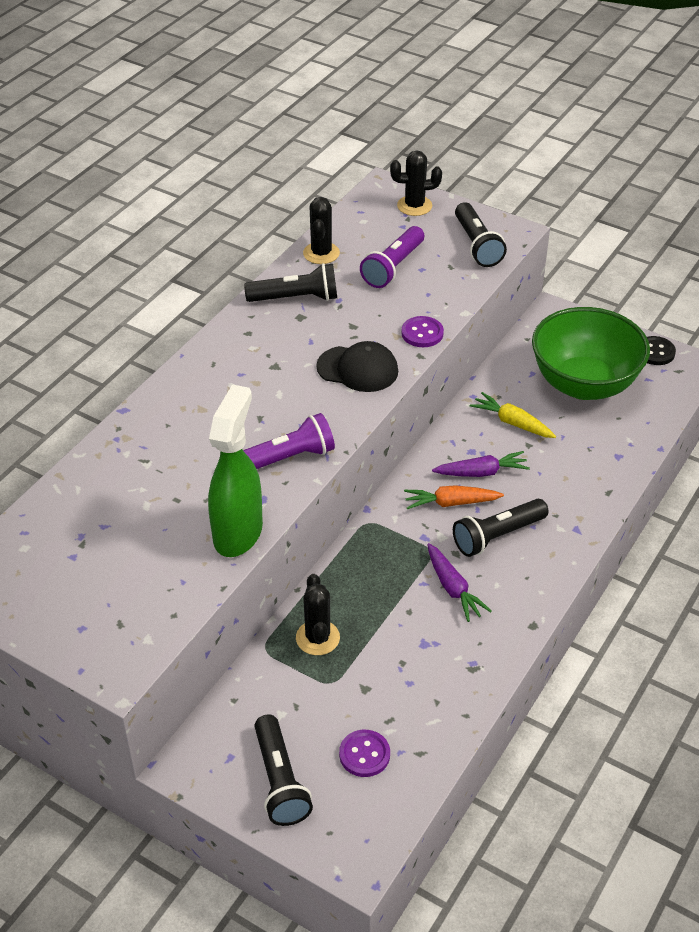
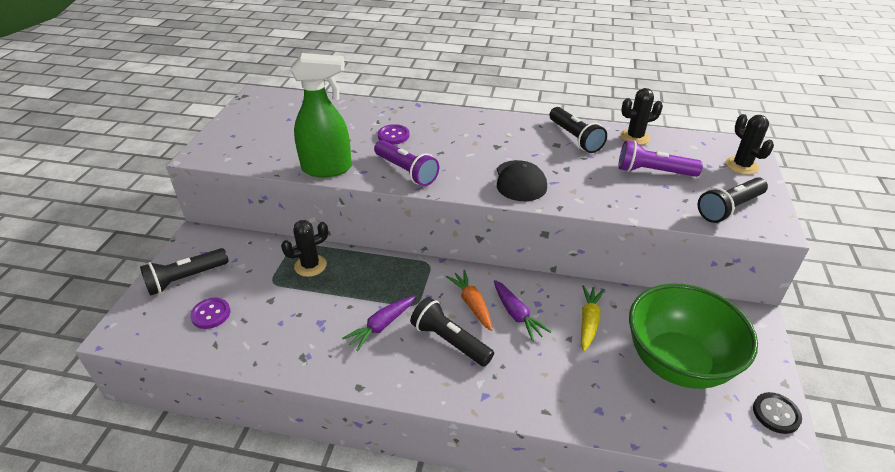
camera: 70 degrees right, 5 degrees down
purple button [401,316,444,347] -> purple button moved to [378,124,409,145]

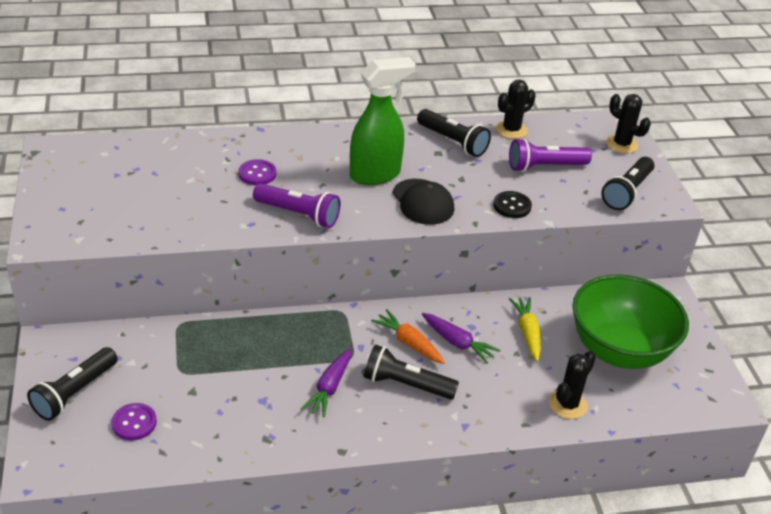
camera: 25 degrees left, 0 degrees up
black cactus [281,220,328,277] -> black cactus moved to [549,351,596,419]
green spray bottle [290,53,352,177] -> green spray bottle moved to [350,57,416,185]
black button [753,392,802,434] -> black button moved to [493,191,532,218]

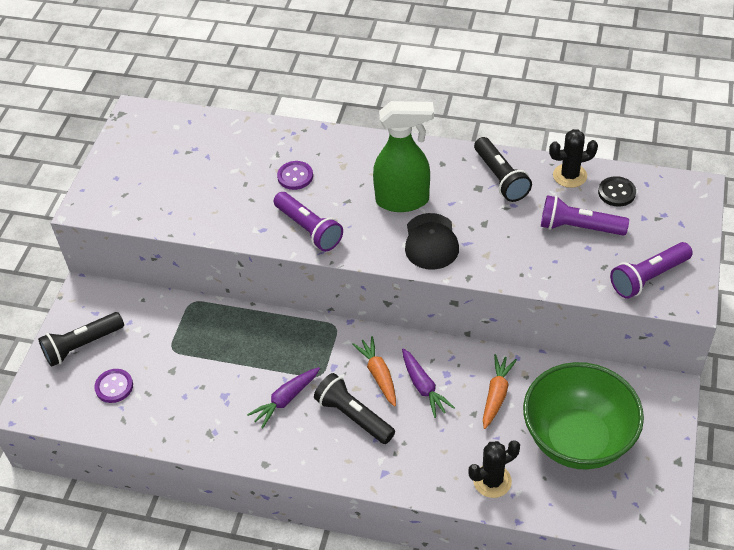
camera: 30 degrees right, 10 degrees up
black button [493,191,532,218] -> black button moved to [598,176,636,207]
yellow carrot [509,297,541,361] -> orange carrot [483,354,517,429]
black flashlight [601,157,654,210] -> purple flashlight [610,242,693,299]
black cactus [606,94,651,154] -> none

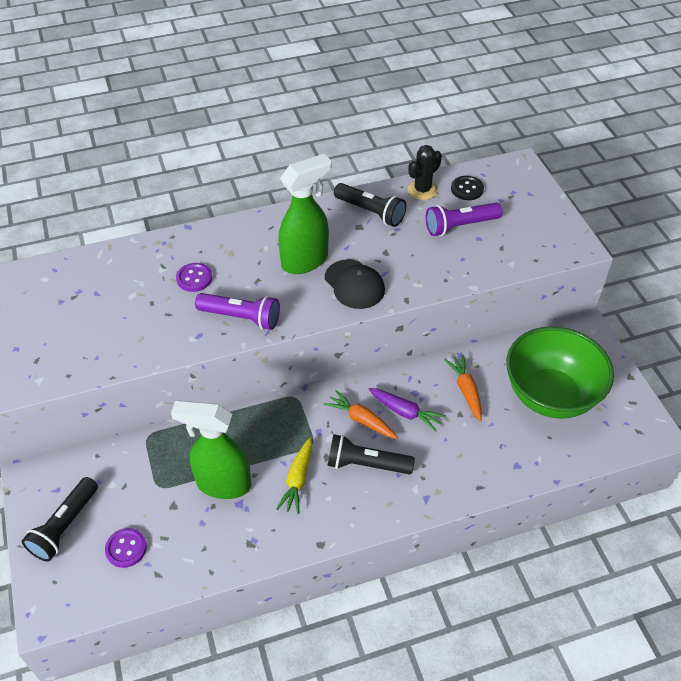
camera: 35 degrees left, 0 degrees up
purple carrot [247,367,320,429] -> yellow carrot [276,437,312,514]
black cactus [468,440,520,498] -> none
purple flashlight [610,242,693,299] -> none
none -> green spray bottle [171,401,251,499]

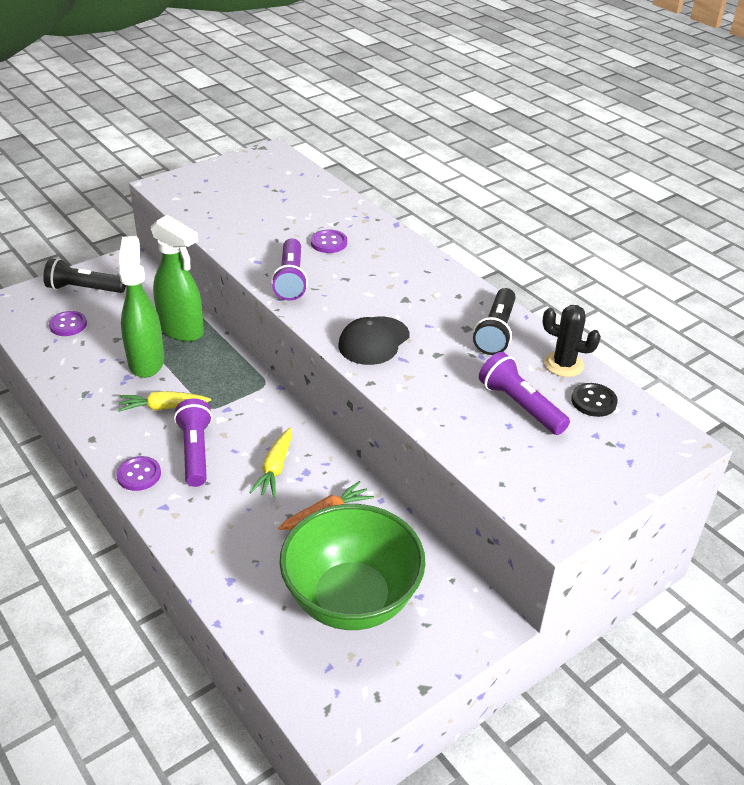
camera: 70 degrees right, 10 degrees down
green spray bottle [278,154,331,274] -> green spray bottle moved to [151,215,204,342]
orange carrot [324,390,398,439] -> none
black flashlight [328,434,415,474] -> purple flashlight [174,399,212,487]
purple carrot [368,388,446,432] -> yellow carrot [249,427,292,497]
none -> purple button [116,456,161,491]

